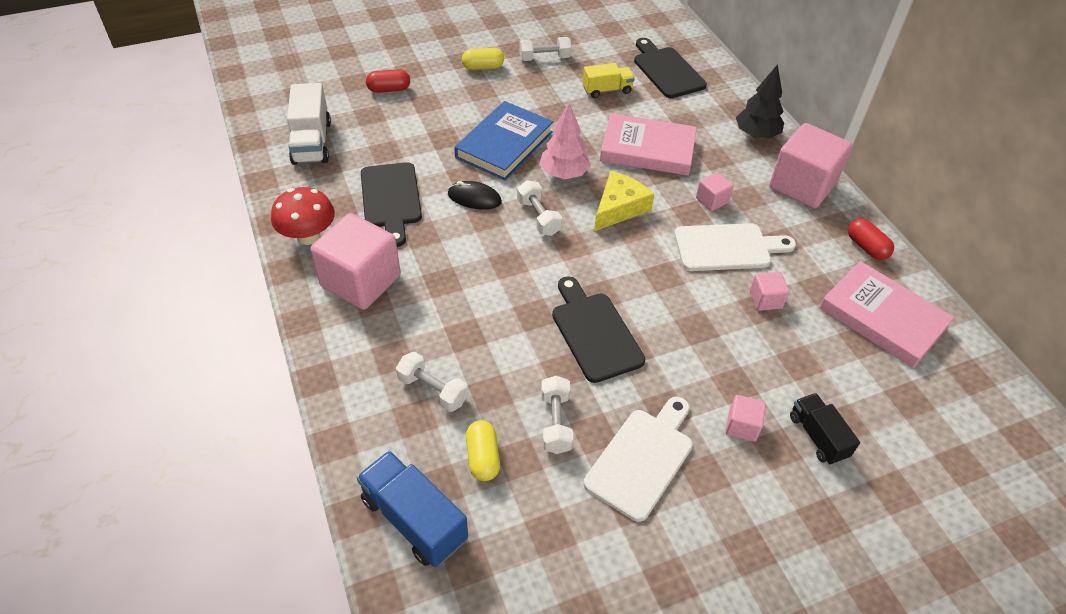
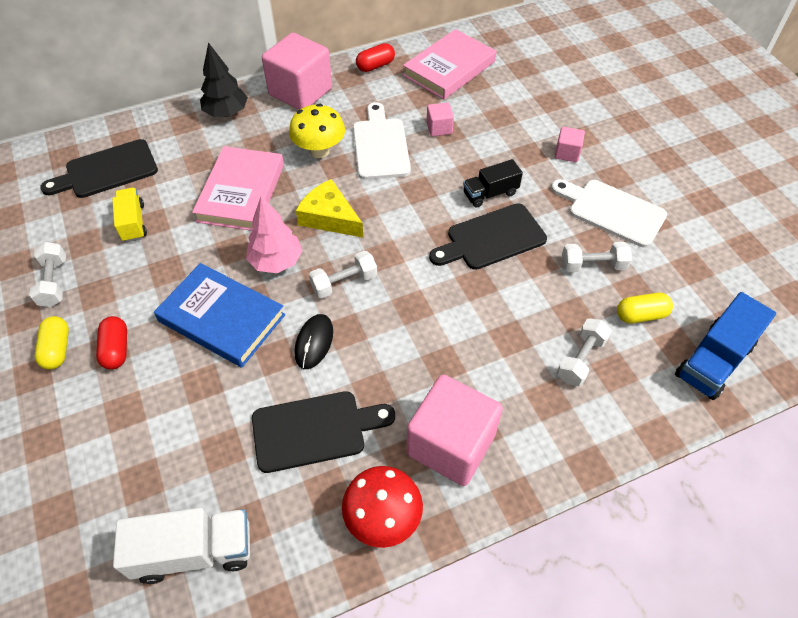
camera: 90 degrees left, 5 degrees up
red capsule [366,69,410,93] -> red capsule moved to [96,316,127,370]
pink cube [696,172,733,211] -> yellow mushroom [289,104,345,158]
black truck [790,393,860,465] -> black truck moved to [463,159,523,208]

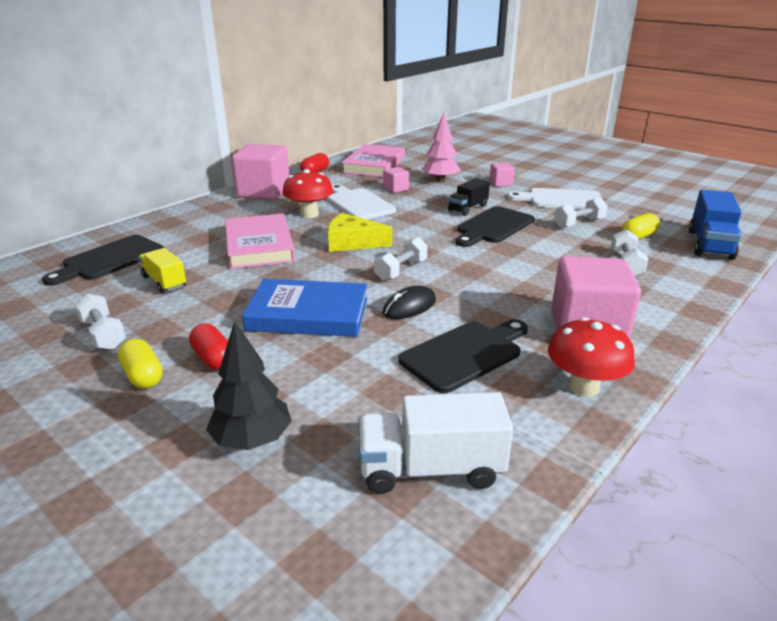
camera: 25 degrees left, 25 degrees down
white truck [113,508,250,584] -> white truck turned 150 degrees counterclockwise [358,392,513,494]
black tree [200,42,248,117] -> black tree moved to [206,321,292,450]
pink tree [246,196,303,273] -> pink tree moved to [421,112,461,182]
yellow mushroom [289,104,345,158] -> red mushroom [282,169,333,218]
black mouse [295,314,333,369] -> black mouse turned 60 degrees clockwise [383,286,436,319]

